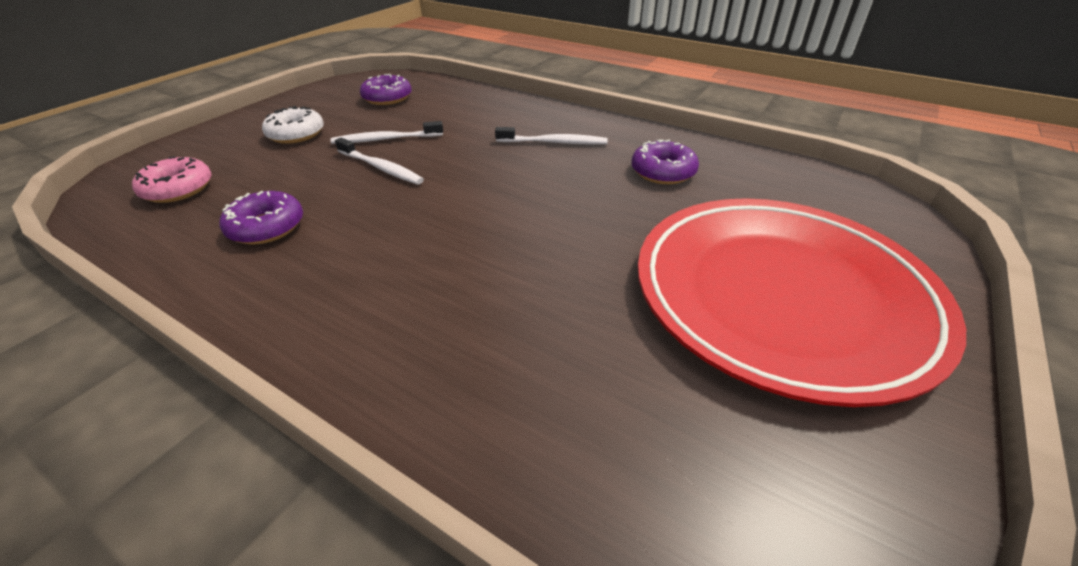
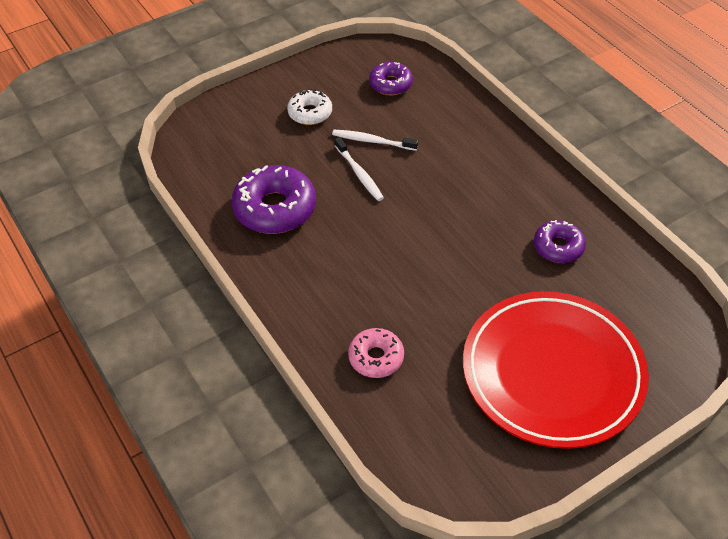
camera: 25 degrees right, 10 degrees up
pink donut [132,156,212,203] -> pink donut moved to [348,328,404,378]
purple donut [220,191,303,244] -> purple donut [231,165,316,234], size x1.71
white toothbrush [495,127,608,144] -> none

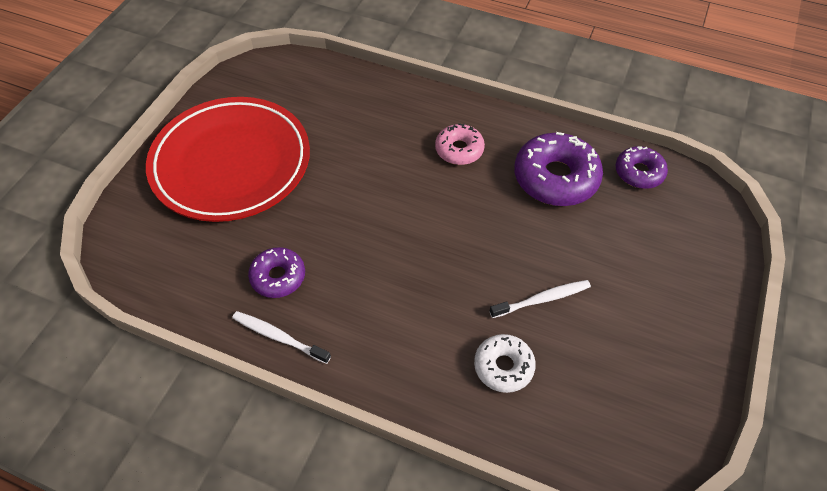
camera: 145 degrees right, 5 degrees up
white donut [287,89,332,125] -> white donut moved to [474,334,536,393]
white toothbrush [335,137,384,201] -> white toothbrush moved to [232,311,331,364]
pink donut [348,328,404,378] -> pink donut moved to [435,123,485,165]
purple donut [369,62,413,95] -> purple donut moved to [616,146,668,189]

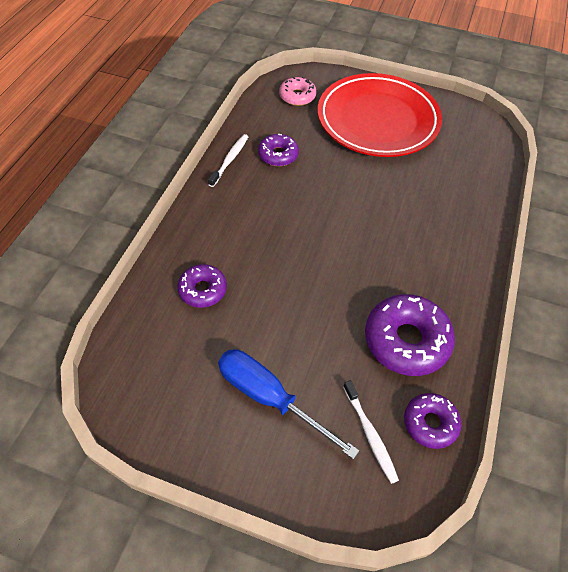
camera: 85 degrees right, 0 degrees up
pink donut [435,123,485,165] -> pink donut moved to [279,77,317,106]
white donut [474,334,536,393] -> purple donut [177,264,227,308]
white toothbrush [490,280,591,318] -> white toothbrush moved to [343,380,399,484]
none -> blue screwdriver [218,349,359,459]

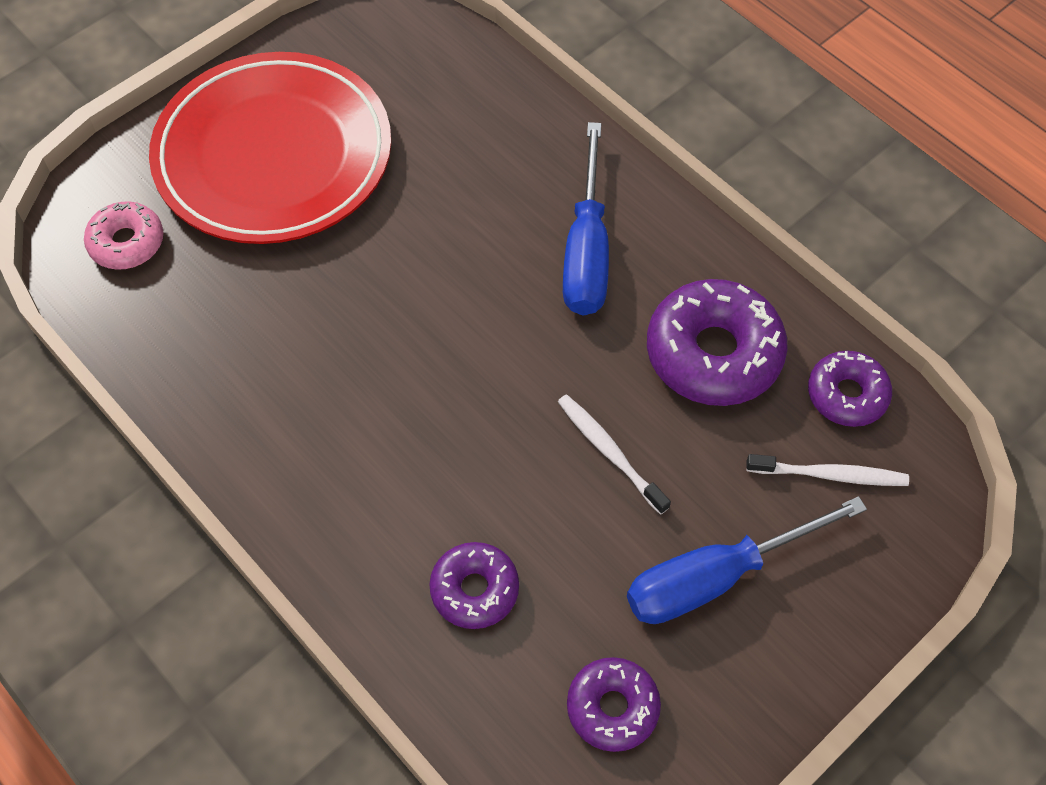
camera: 60 degrees left, 5 degrees up
white toothbrush [208,134,249,187] -> white toothbrush moved to [558,394,671,515]
purple donut [258,134,299,166] -> purple donut moved to [567,657,661,752]
none -> blue screwdriver [563,122,609,315]

